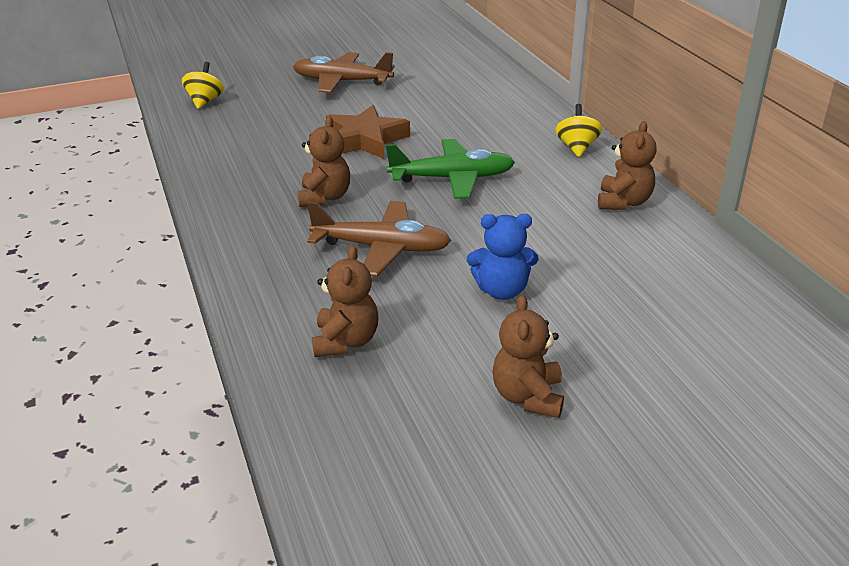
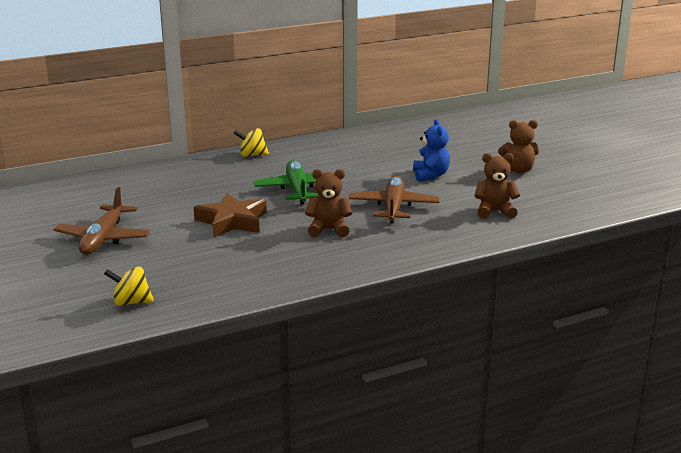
camera: 95 degrees left, 10 degrees down
brown teddy bear [598,121,657,210] -> none

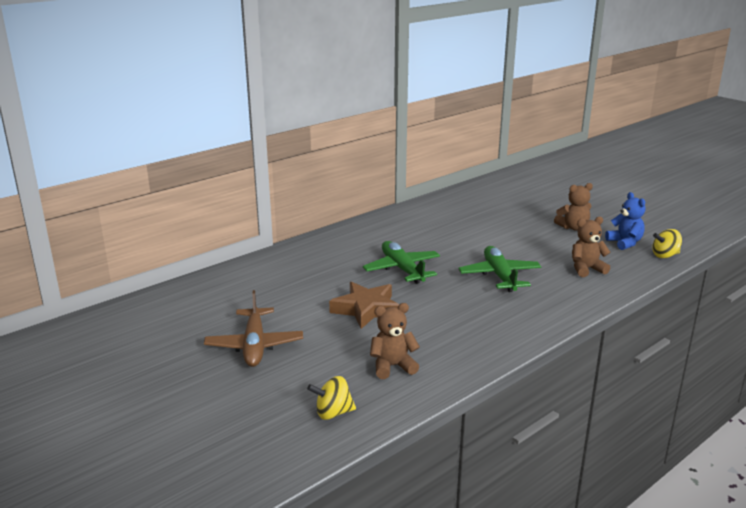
camera: 15 degrees left, 0 degrees up
yellow spinning top [233,128,269,157] -> yellow spinning top moved to [652,229,682,258]
brown teddy bear [305,169,353,237] -> brown teddy bear moved to [370,303,420,379]
brown plane [349,176,440,223] -> green plane [458,246,541,292]
blue teddy bear [413,119,450,181] -> blue teddy bear moved to [605,192,645,250]

